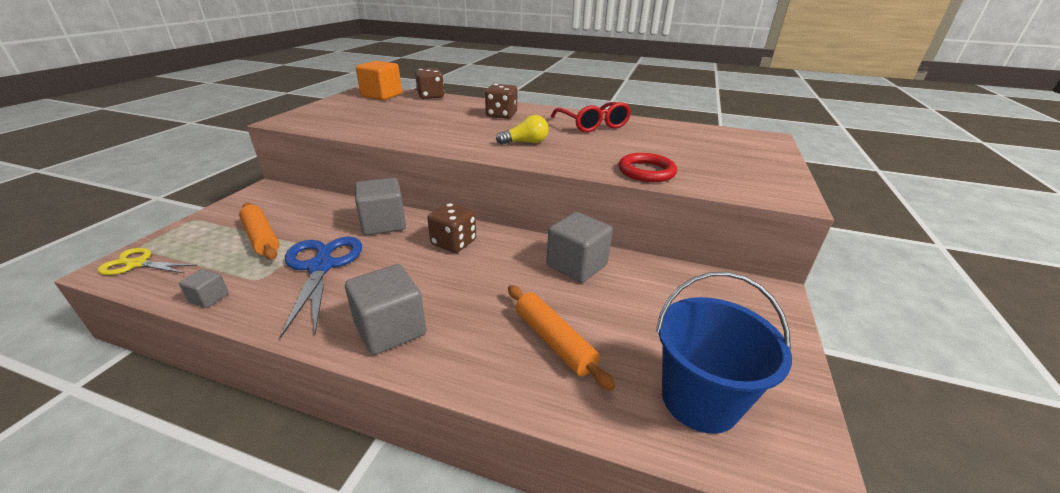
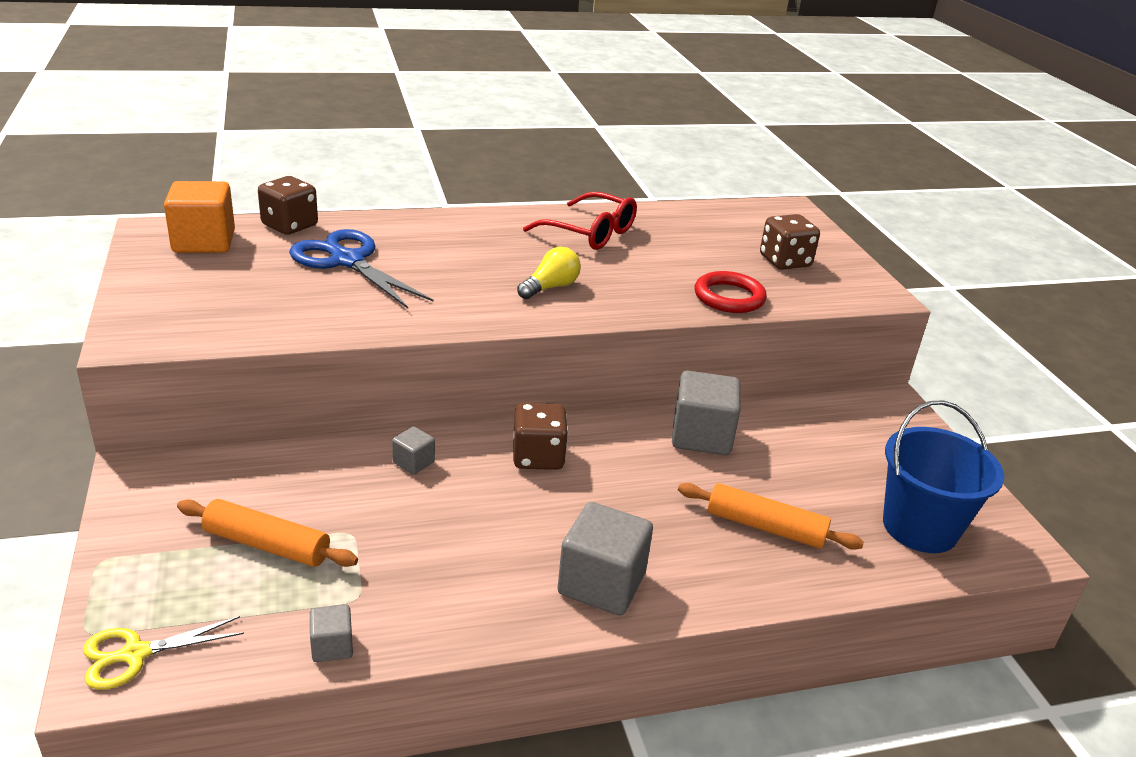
camera: 35 degrees left, 0 degrees up
blue scissors [280,237,362,337] -> blue scissors moved to [289,229,434,309]
grey cube [355,178,406,235] -> grey cube [392,427,435,475], size x0.49
brown dice [485,84,517,119] -> brown dice moved to [760,214,820,270]

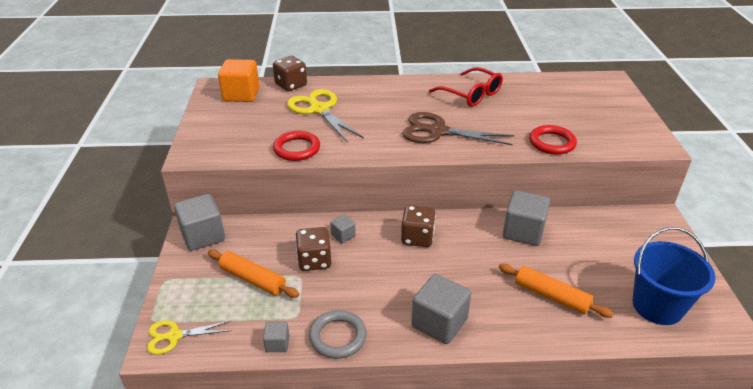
camera: 15 degrees right, 5 degrees up
blue scissors [289,229,434,309] -> yellow scissors [287,89,364,143]
yellow light bulb [517,247,581,299] -> brown scissors [402,112,514,145]
brown dice [760,214,820,270] -> brown dice moved to [295,227,331,271]
none -> grey cube [174,194,225,251]
none -> red ring [273,131,320,161]
none -> grey ring [309,310,367,359]

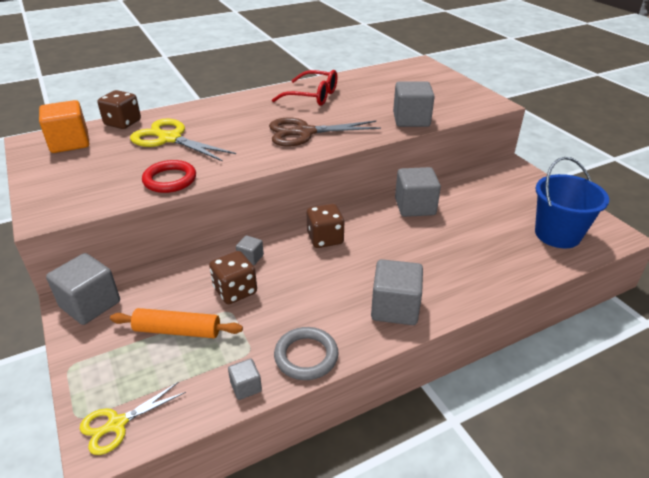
camera: 25 degrees left, 0 degrees up
orange rolling pin [498,264,614,318] -> none
red ring [529,125,577,155] -> grey cube [393,81,435,127]

